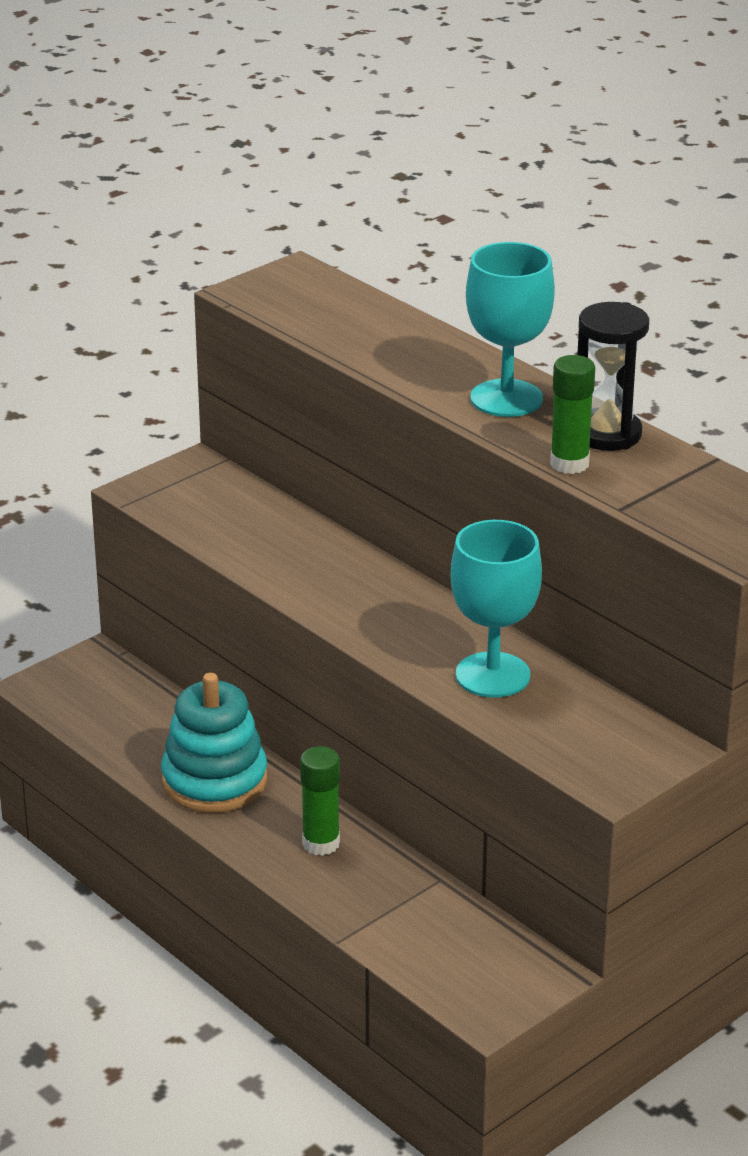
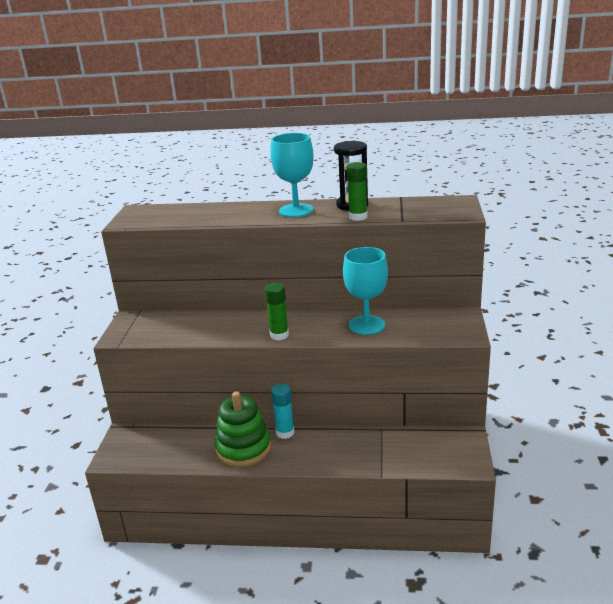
camera: 40 degrees left, 5 degrees down
turquoise stacking toy [161,673,267,813] -> green stacking toy [215,391,271,467]
green glue stick [300,746,340,856] -> green glue stick moved to [265,283,289,341]
none -> turquoise glue stick [271,384,295,439]

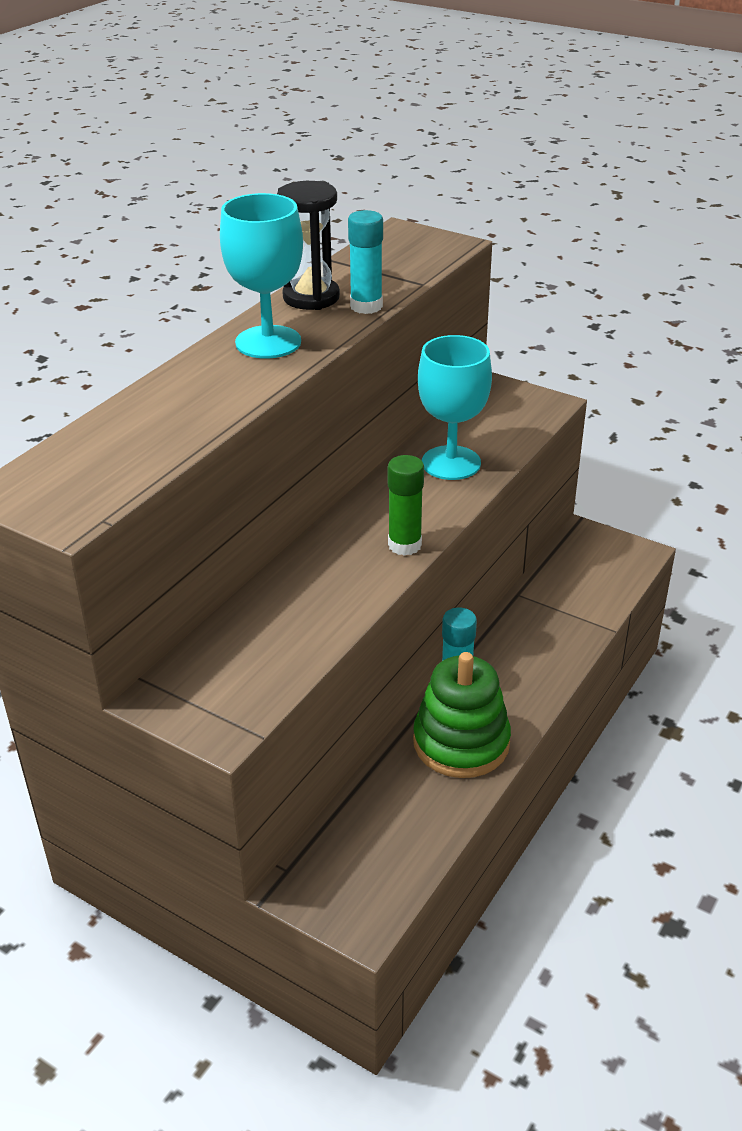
camera: 65 degrees left, 10 degrees up
green glue stick [347,162,368,221] -> turquoise glue stick [348,210,383,314]

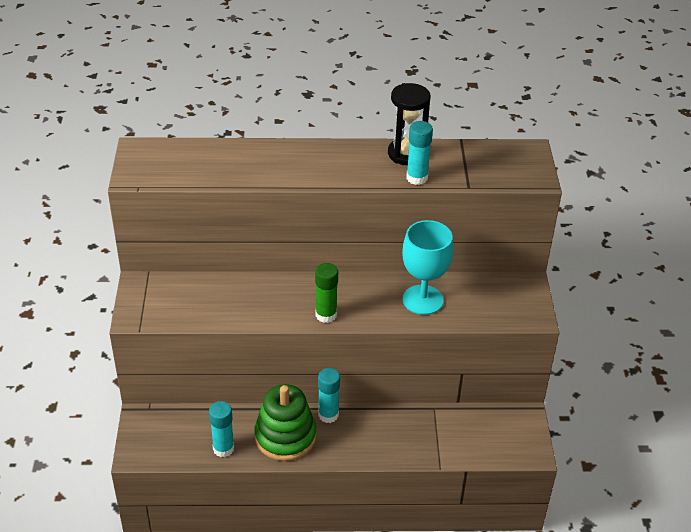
camera: 55 degrees right, 5 degrees up
turquoise goblet [220,193,303,359] -> none
none -> turquoise glue stick [209,401,234,457]

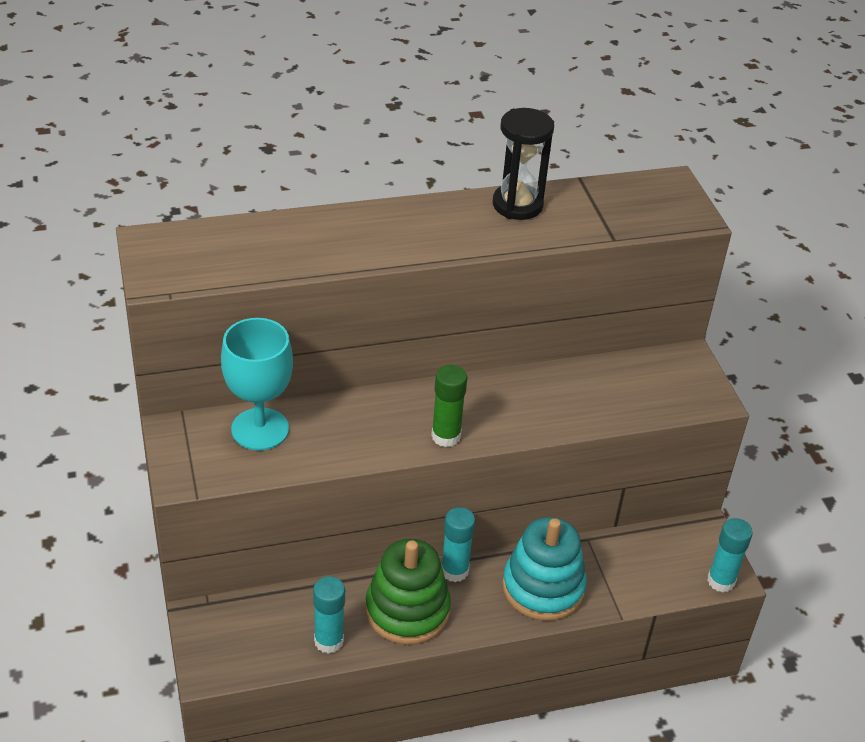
camera: 15 degrees left, 0 degrees up
turquoise goblet [402,220,453,315] -> turquoise goblet moved to [221,318,293,450]
turquoise glue stick [406,121,433,185] -> turquoise glue stick moved to [707,518,753,592]
none -> turquoise stacking toy [502,517,587,621]

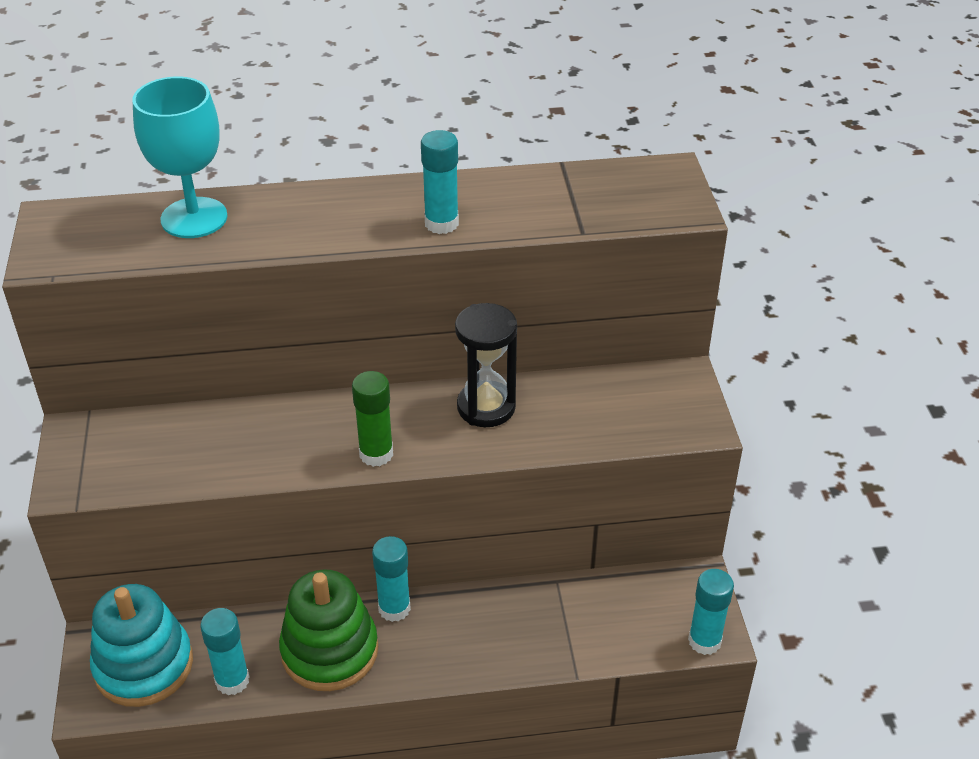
camera: 10 degrees right, 0 degrees up
turquoise goblet [221,318,293,450] -> turquoise goblet moved to [132,77,227,238]
black hourglass [493,108,554,220] -> black hourglass moved to [455,303,517,427]
turquoise stacking toy [502,517,587,621] -> turquoise stacking toy moved to [90,584,193,707]
none -> turquoise glue stick [421,130,459,234]

